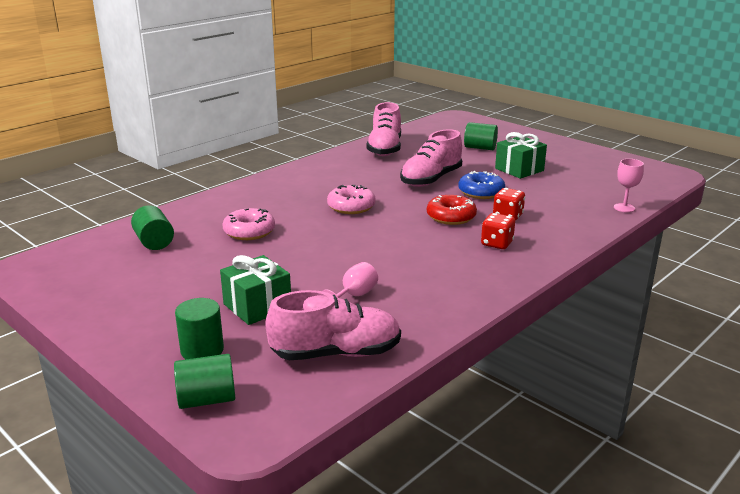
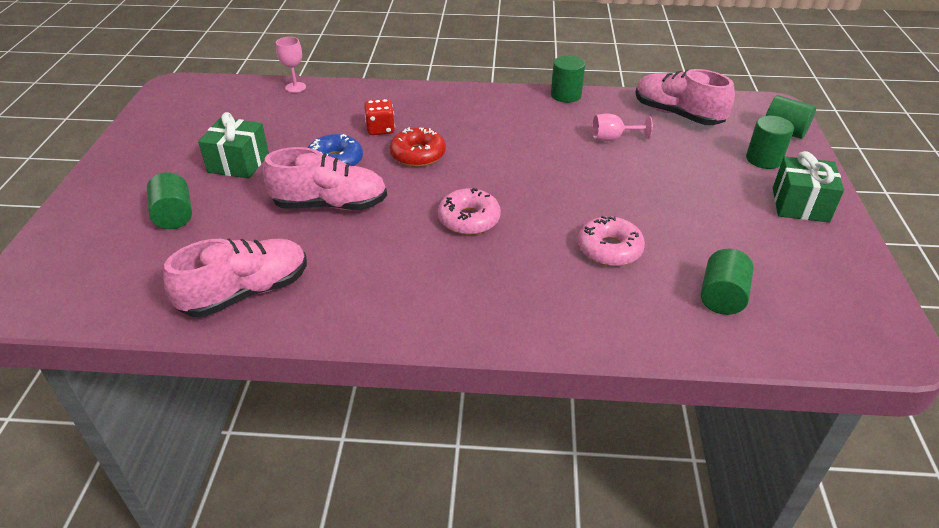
camera: 130 degrees left, 15 degrees up
green gift [220,255,291,325] -> green gift moved to [773,151,844,222]
red dice [481,213,515,249] -> none
none -> green cylinder [551,56,585,103]

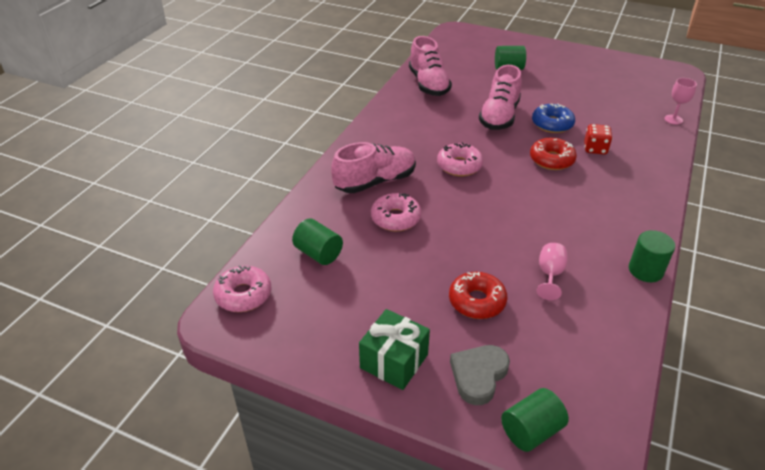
camera: 110 degrees right, 0 degrees up
green gift [198,112,269,179] -> none
pink shoe [635,69,735,125] -> pink shoe moved to [331,142,416,193]
green cylinder [746,116,794,169] -> grey heart [450,345,510,405]
none -> pink donut [213,265,271,312]
none -> red donut [449,272,507,319]

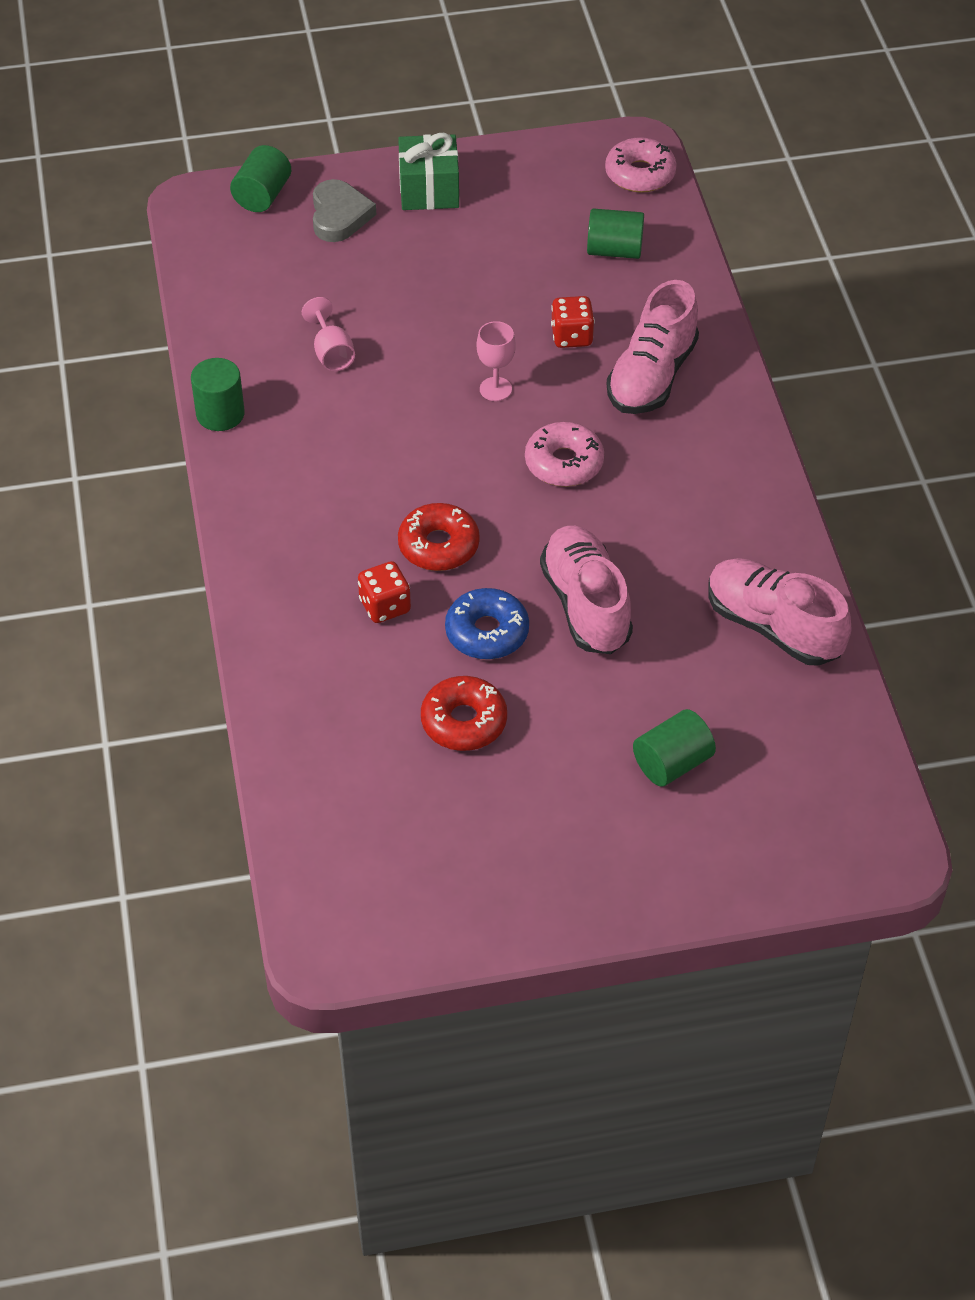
camera: 145 degrees right, 10 degrees up
pink donut [371,193,422,231] -> red dice [551,296,595,348]
red donut [449,272,507,319] -> red donut moved to [421,676,507,751]
pink goblet [664,78,697,125] -> pink goblet moved to [477,321,516,401]

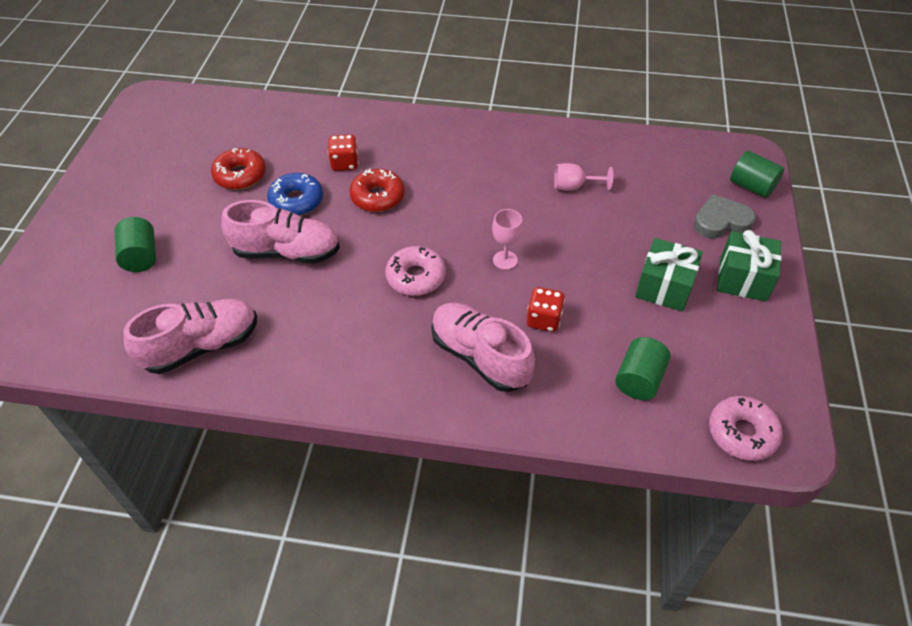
camera: 110 degrees right, 0 degrees up
green cylinder [191,358,245,431] -> none
grey heart [313,179,376,242] -> grey heart turned 150 degrees clockwise [694,194,756,239]
none -> green gift [635,238,703,312]

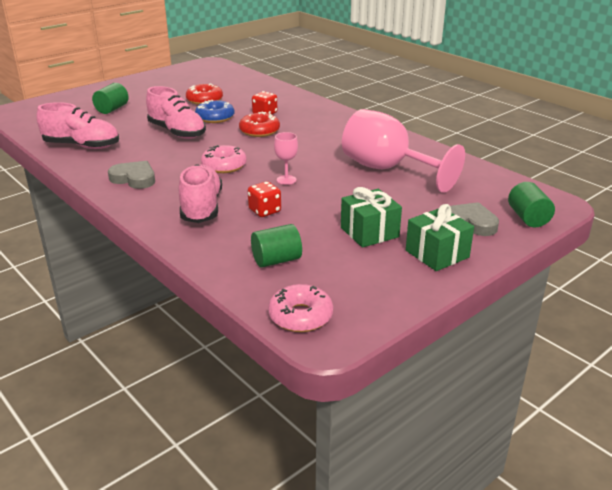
camera: 40 degrees right, 20 degrees down
pink goblet [554,163,613,191] -> pink goblet [342,109,465,193], size x2.42
none -> grey heart [108,161,155,189]

